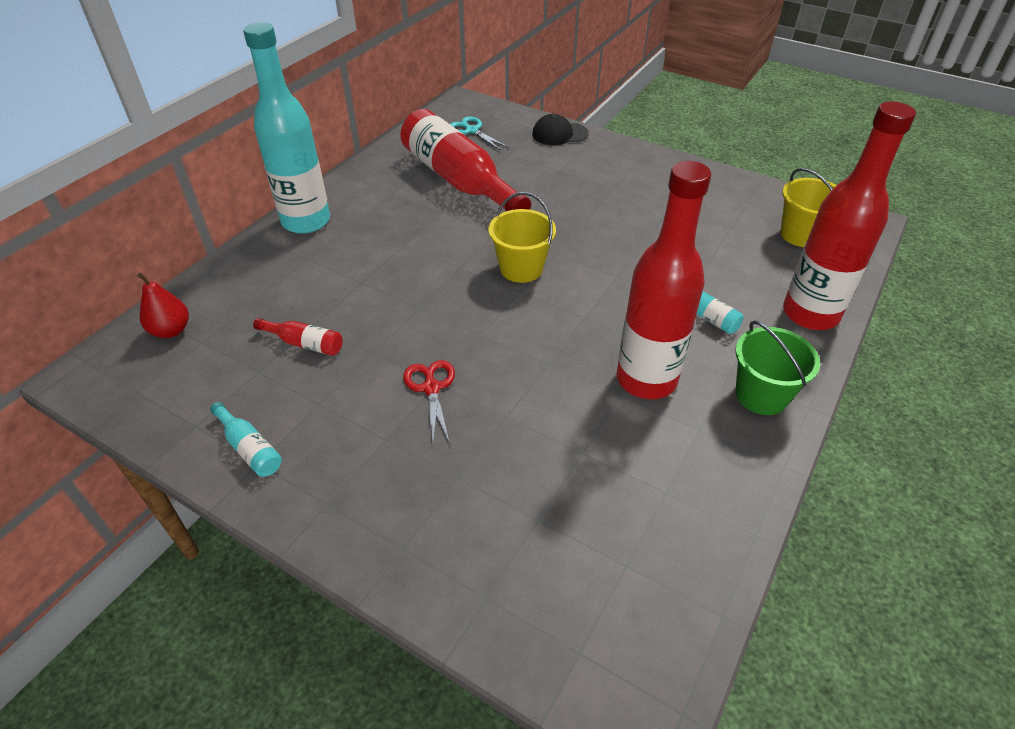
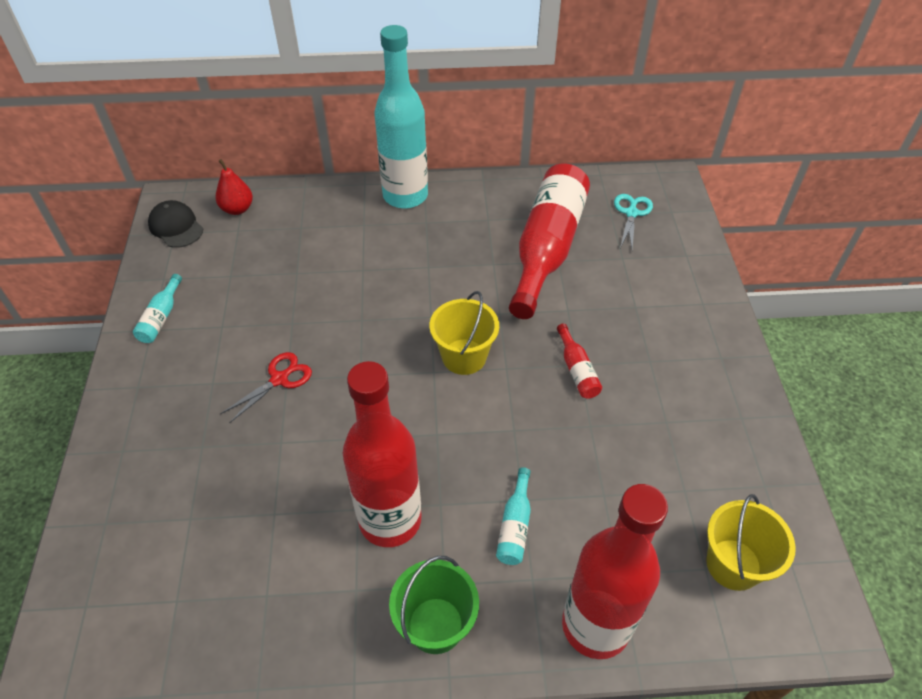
camera: 55 degrees right, 5 degrees up
red bottle [253,318,343,356] -> red bottle moved to [557,323,602,399]
black cap [532,114,589,145] -> black cap moved to [148,200,203,248]

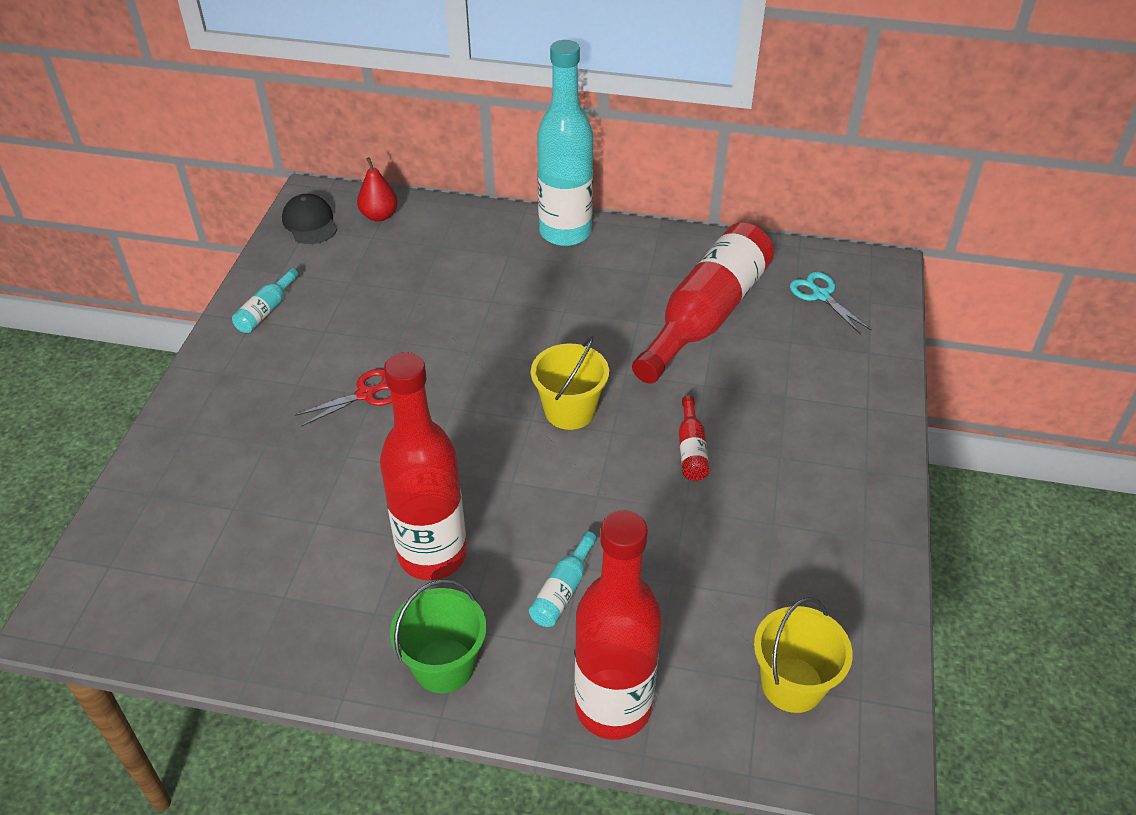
camera: 15 degrees right, 5 degrees down
turquoise scissors [614,194,653,249] -> turquoise scissors turned 60 degrees counterclockwise [790,272,872,335]

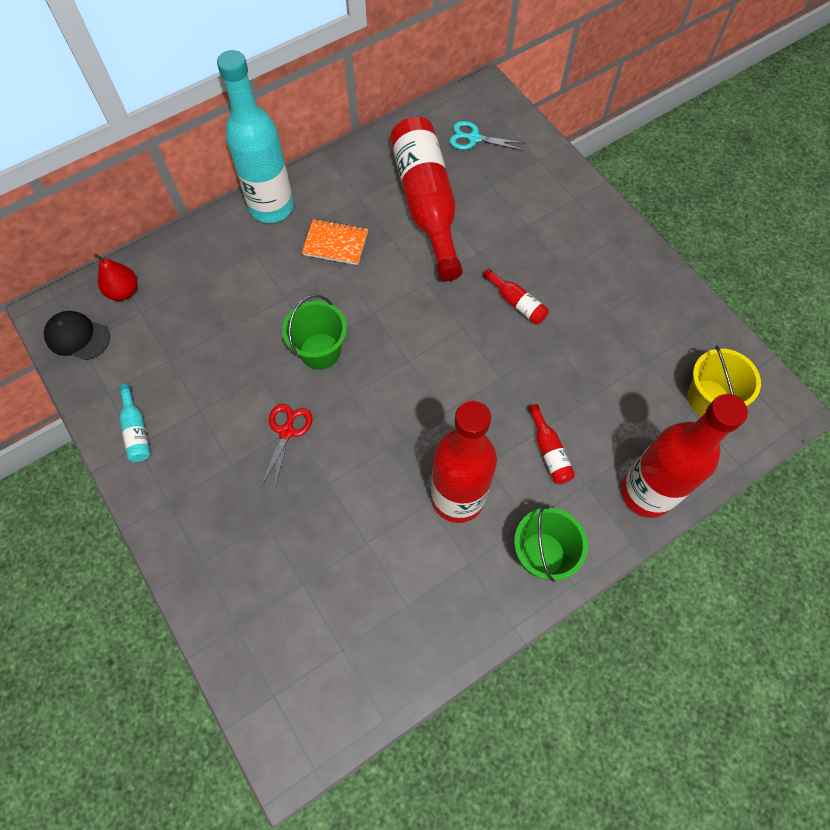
camera: 45 degrees left, 20 degrees up
turquoise bottle [529,531,597,627] -> red bottle [528,404,575,484]
yellow bucket [531,336,609,430] -> none
none -> green bucket [282,295,347,370]
none -> orange notebook [302,219,368,265]

